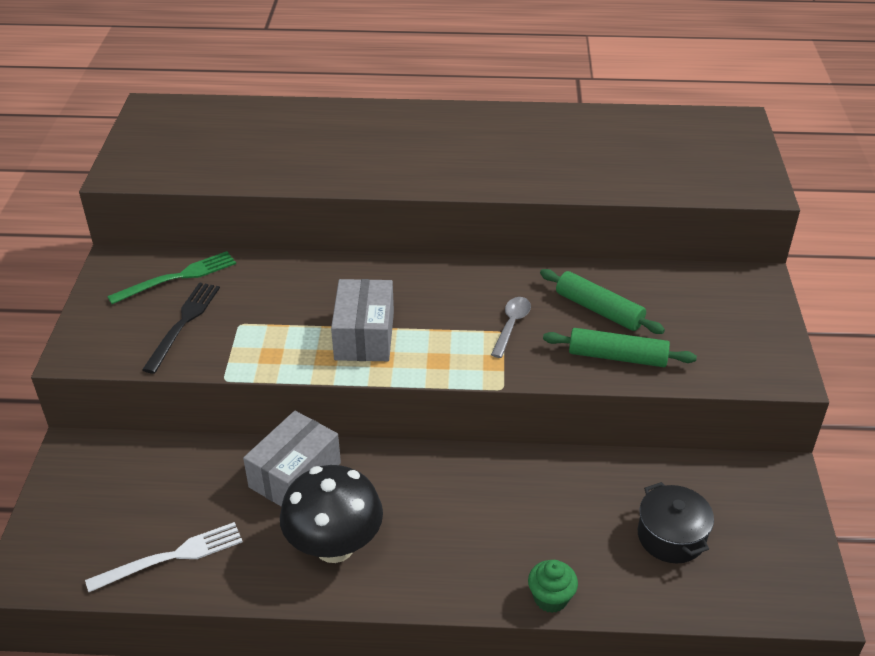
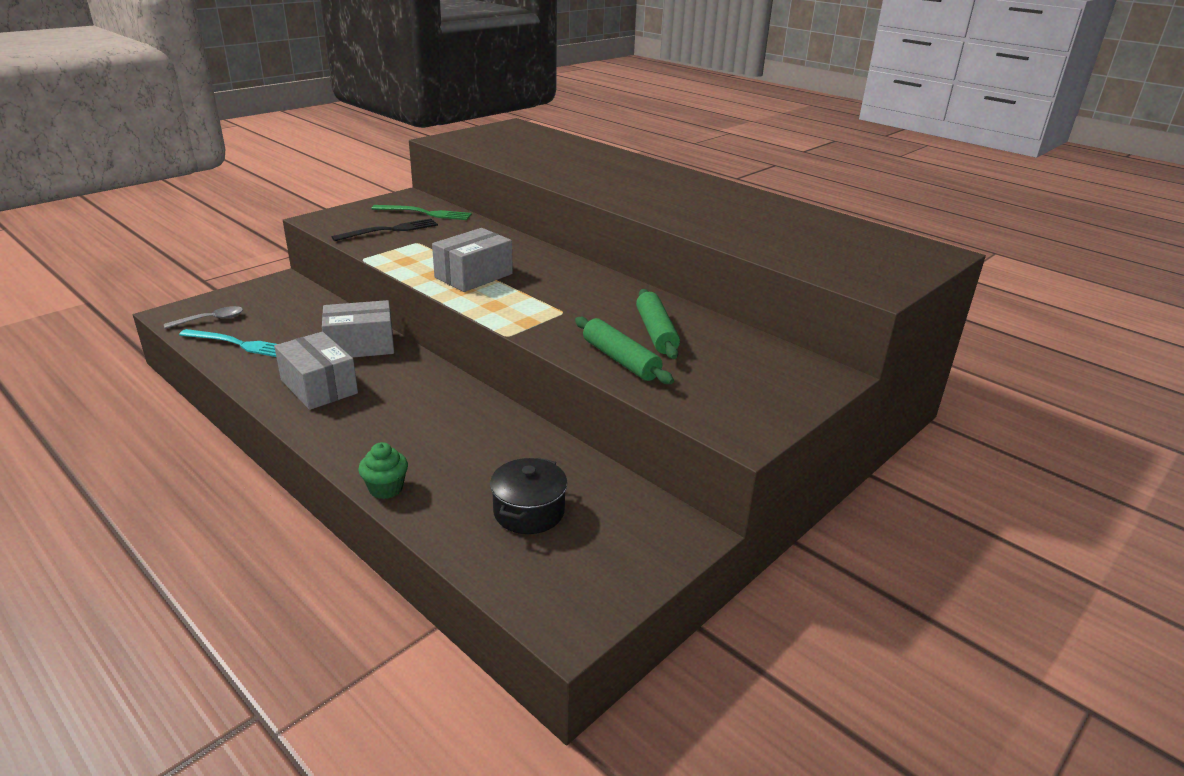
camera: 40 degrees right, 10 degrees down
white fork [85,522,243,592] -> turquoise fork [179,329,277,357]
black mushroom [280,465,383,563] -> grey box [274,332,358,410]
grey spoon [491,297,531,358] -> grey spoon moved to [164,306,243,329]

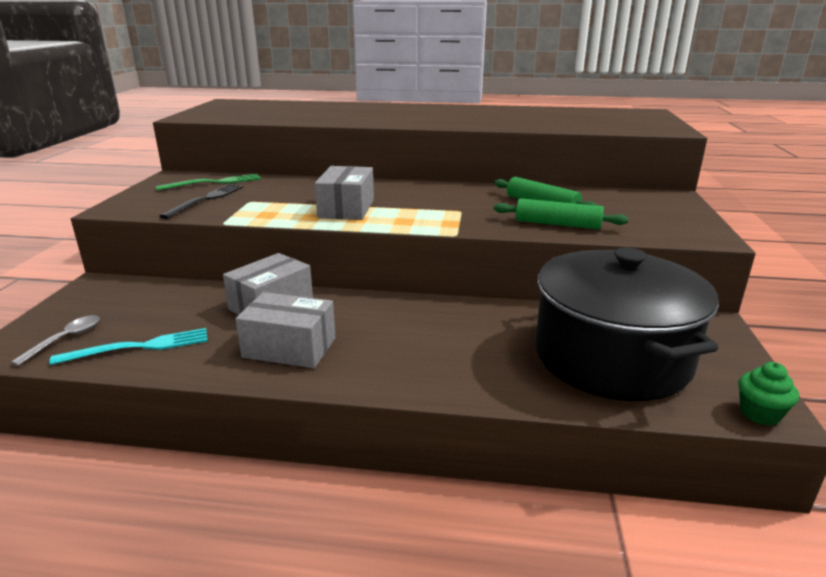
camera: 35 degrees left, 5 degrees down
green cupcake [358,442,408,499] -> green cupcake moved to [738,362,799,426]
black pot [490,457,567,534] -> black pot [535,248,719,401], size x2.31

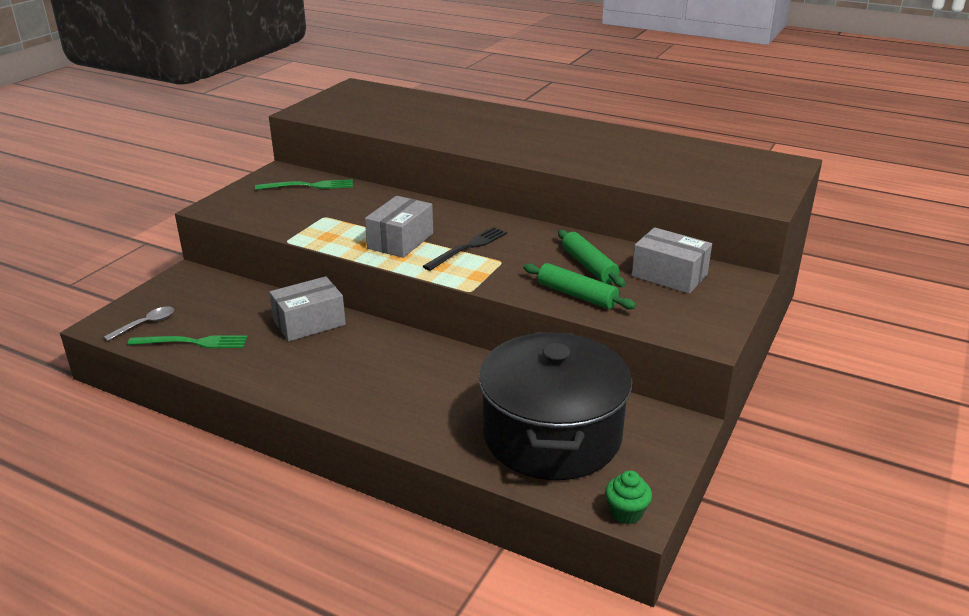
camera: 20 degrees right, 5 degrees up
turquoise fork [50,328,208,365] -> green fork [128,335,247,348]
black fork [159,184,243,219] -> black fork moved to [422,227,507,271]
grey box [235,292,336,368] -> grey box moved to [632,227,712,294]

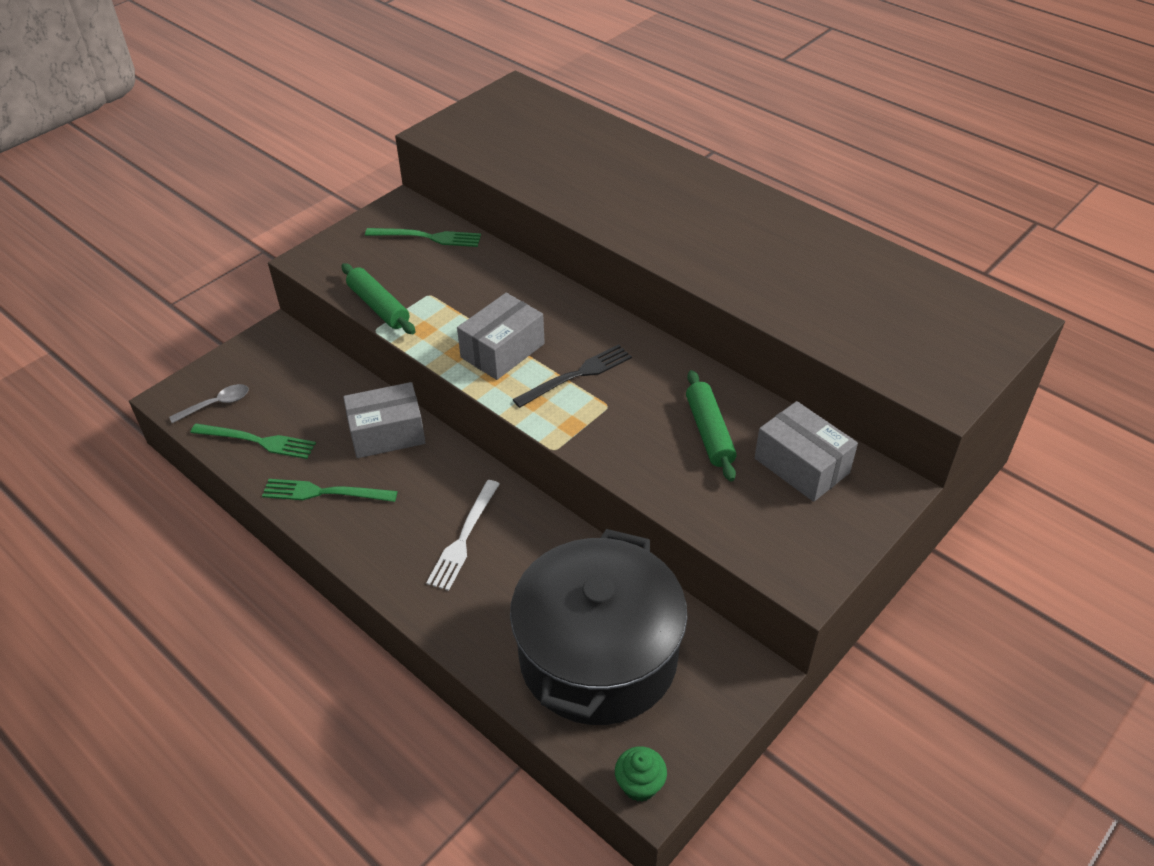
camera: 15 degrees right, 15 degrees up
green rolling pin [523,263,636,309] -> green rolling pin moved to [341,263,416,334]
none -> green fork [262,479,398,502]
none -> white fork [426,480,500,591]

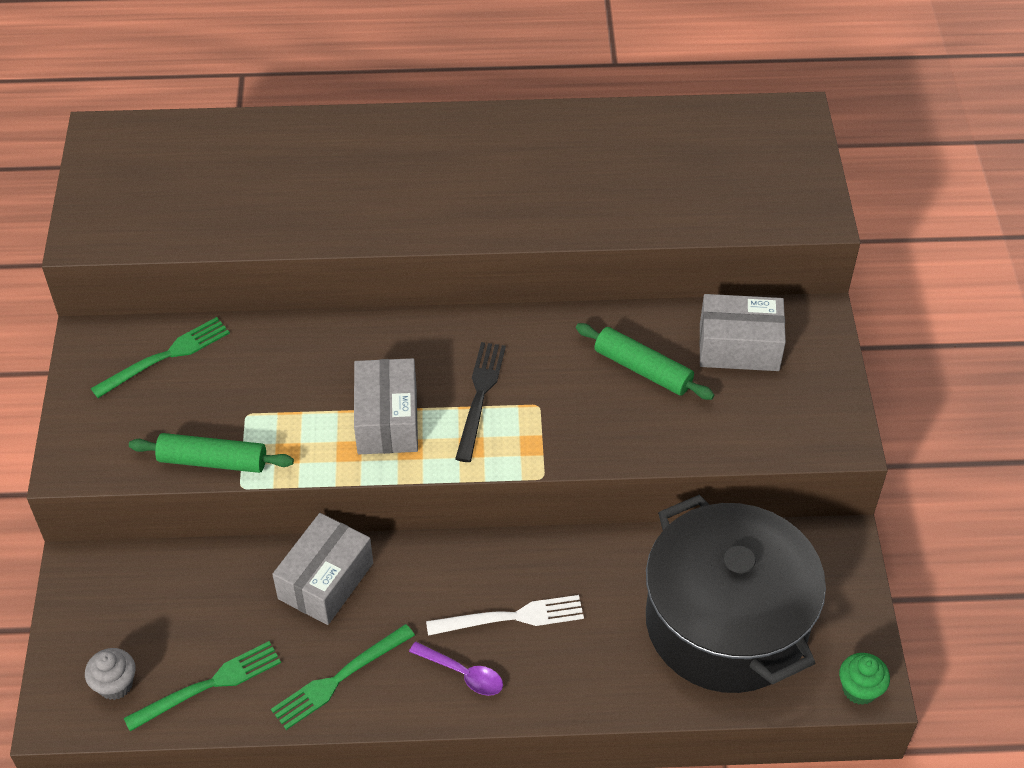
camera: 45 degrees left, 5 degrees up
grey spoon [169,384,249,423] -> grey cupcake [85,648,135,700]
white fork [426,480,500,591] -> white fork turned 75 degrees counterclockwise [426,595,584,636]
none -> purple spoon [409,642,503,696]

